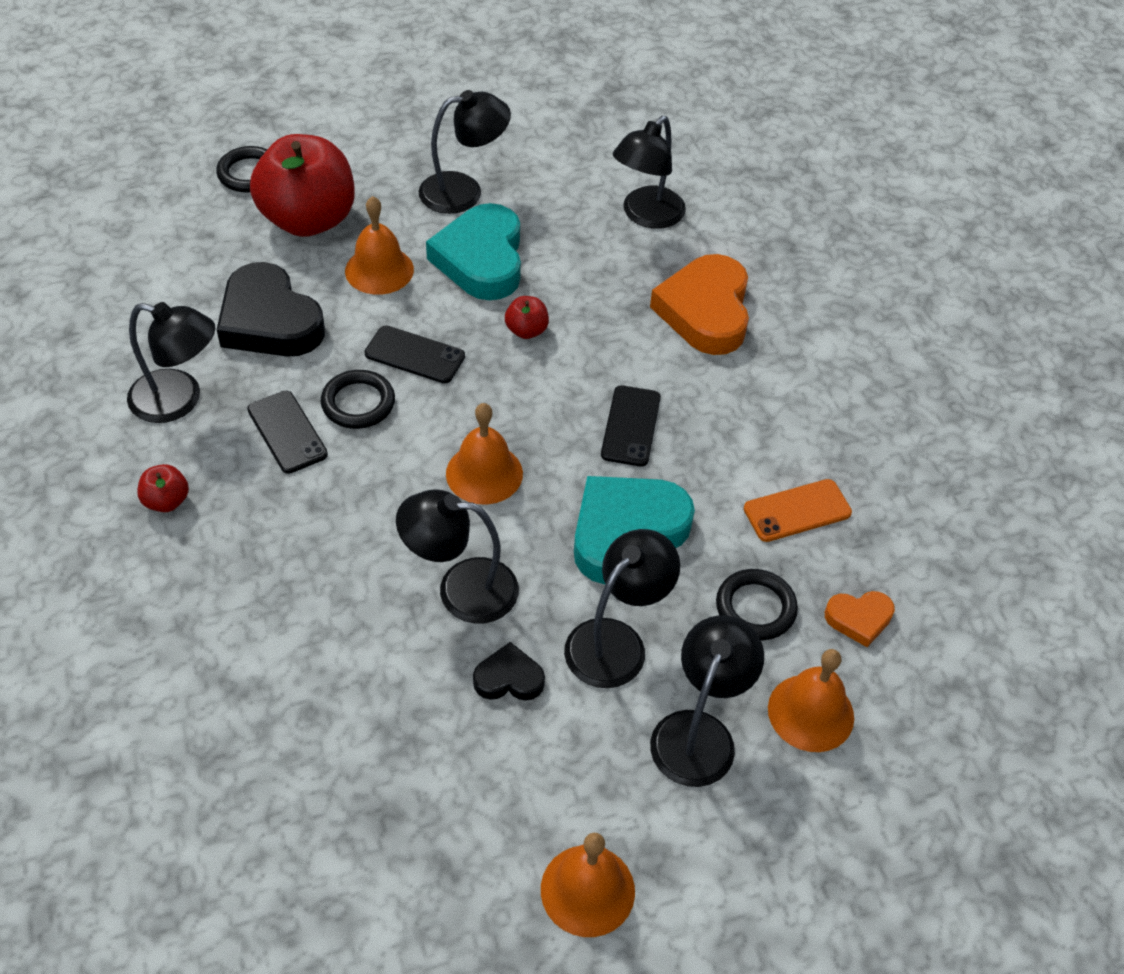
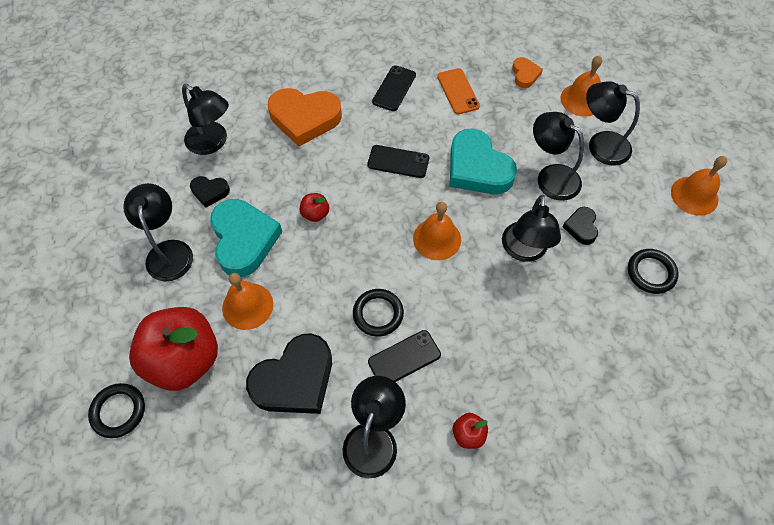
camera: 85 degrees left, 10 degrees up
black phone [365,325,465,383] -> black phone moved to [372,65,416,111]
turquoise heart [426,203,521,300] -> turquoise heart turned 105 degrees counterclockwise [210,199,282,277]
black ring [716,569,798,640] -> black ring moved to [628,249,678,294]
none -> black heart [190,176,230,207]

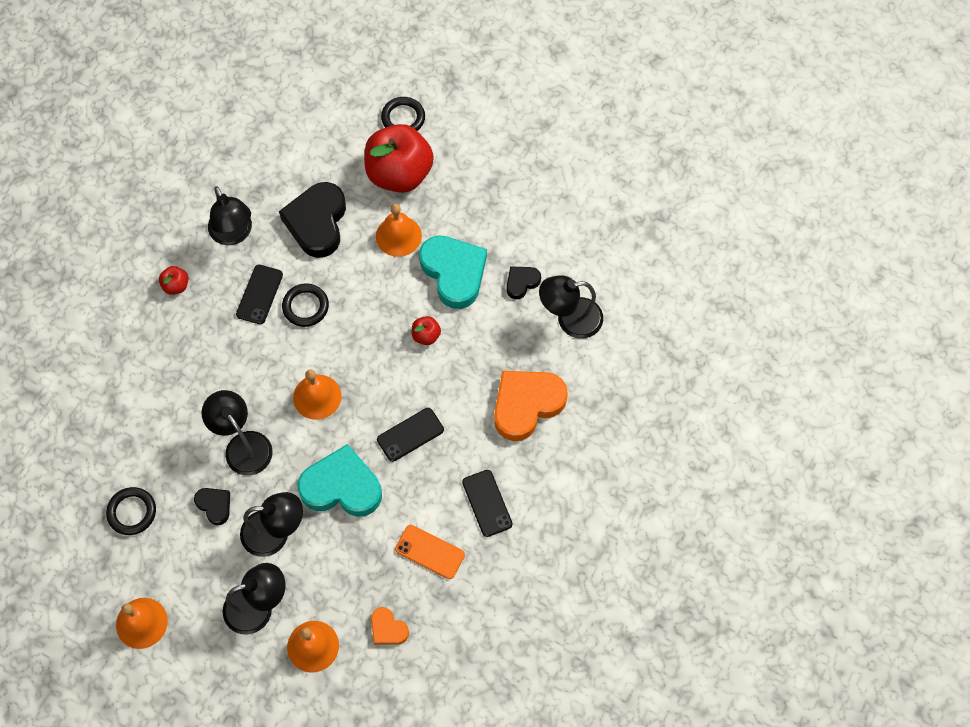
camera: 135 degrees right, 5 degrees up
black lamp [123,183,193,281] -> none
turquoise heart [210,199,282,277] -> turquoise heart turned 150 degrees counterclockwise [419,235,487,309]

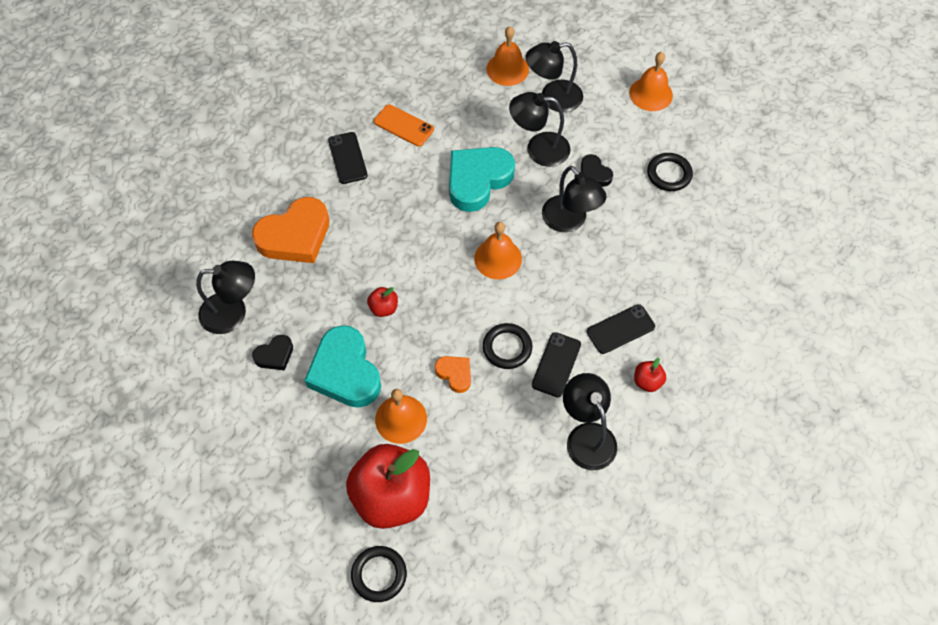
camera: 175 degrees left, 5 degrees down
black heart [279,182,346,258] -> none
turquoise heart [298,444,382,517] -> turquoise heart turned 120 degrees clockwise [449,147,515,212]
orange heart [371,607,409,645] -> orange heart moved to [435,356,471,393]
black phone [377,408,444,462] -> black phone moved to [587,304,655,354]

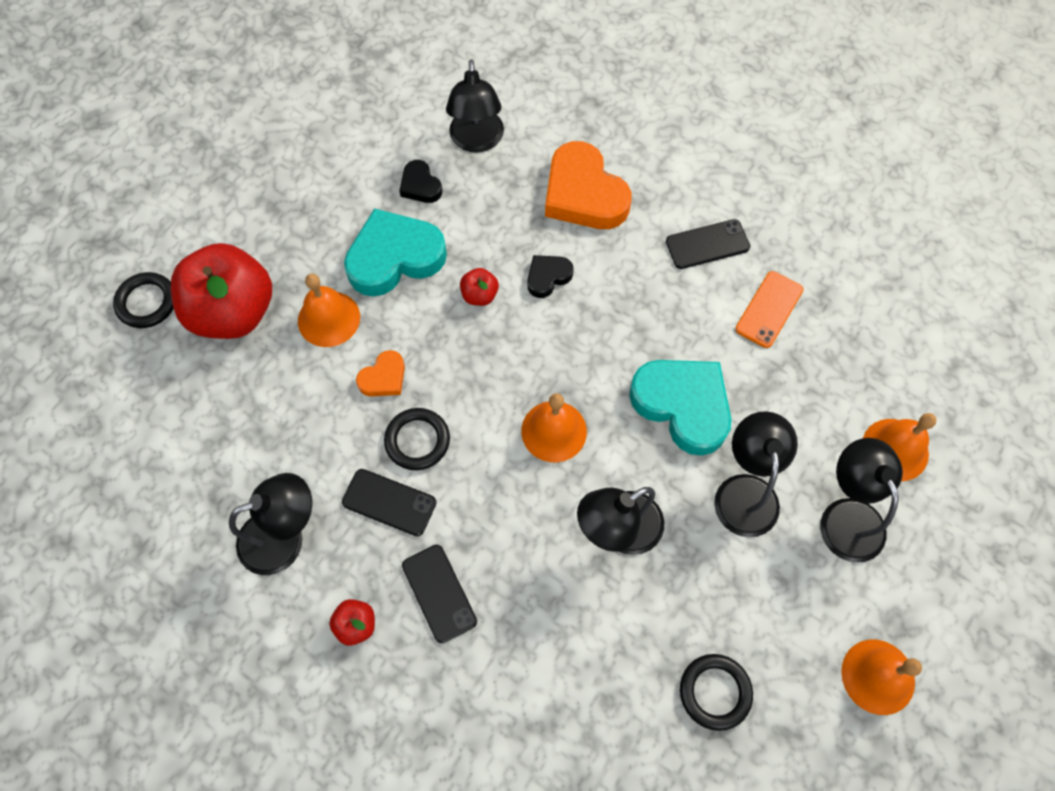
camera: 90 degrees right, 5 degrees up
black heart [581,154,613,187] -> black heart moved to [528,255,574,298]

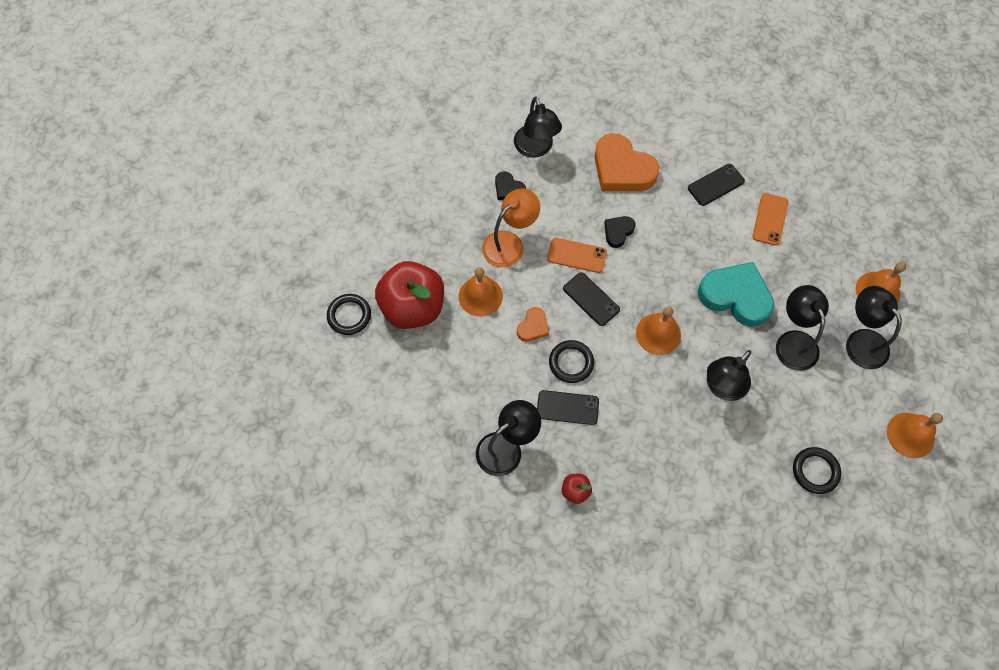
camera: 15 degrees left, 0 degrees up
turquoise heart [344,208,447,297] -> orange lamp [482,188,540,267]
black phone [402,545,477,643] -> black phone moved to [563,272,620,326]
red apple [460,268,499,306] -> orange phone [547,238,607,273]

